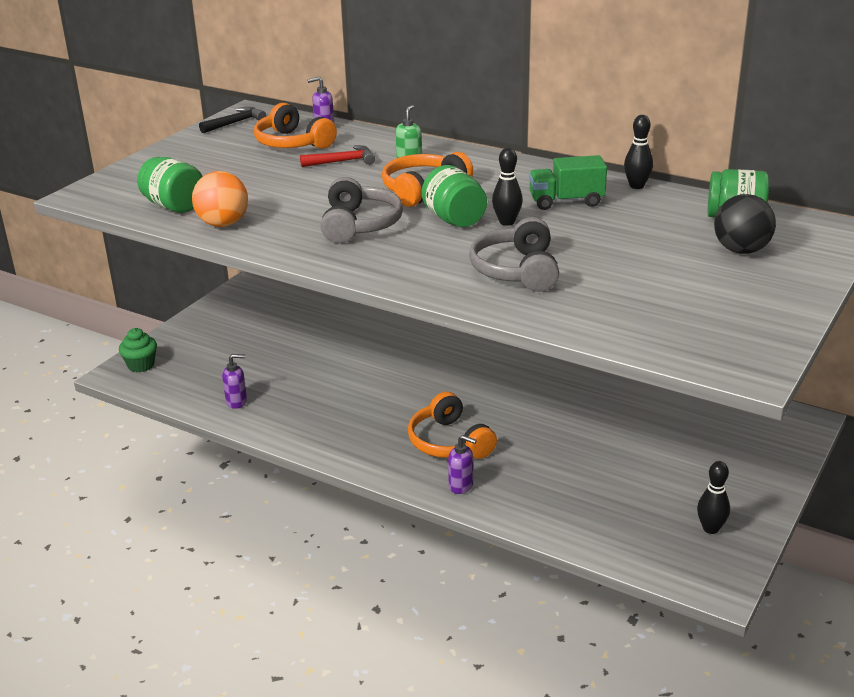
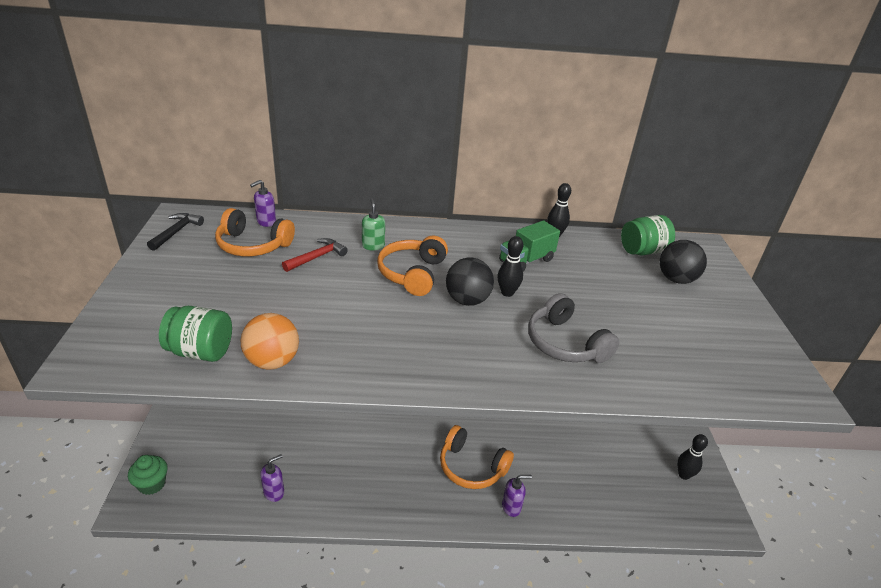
camera: 35 degrees left, 5 degrees up
grey headphones [321,177,403,244] -> none
green jar [421,165,487,227] -> black ball [446,258,494,306]

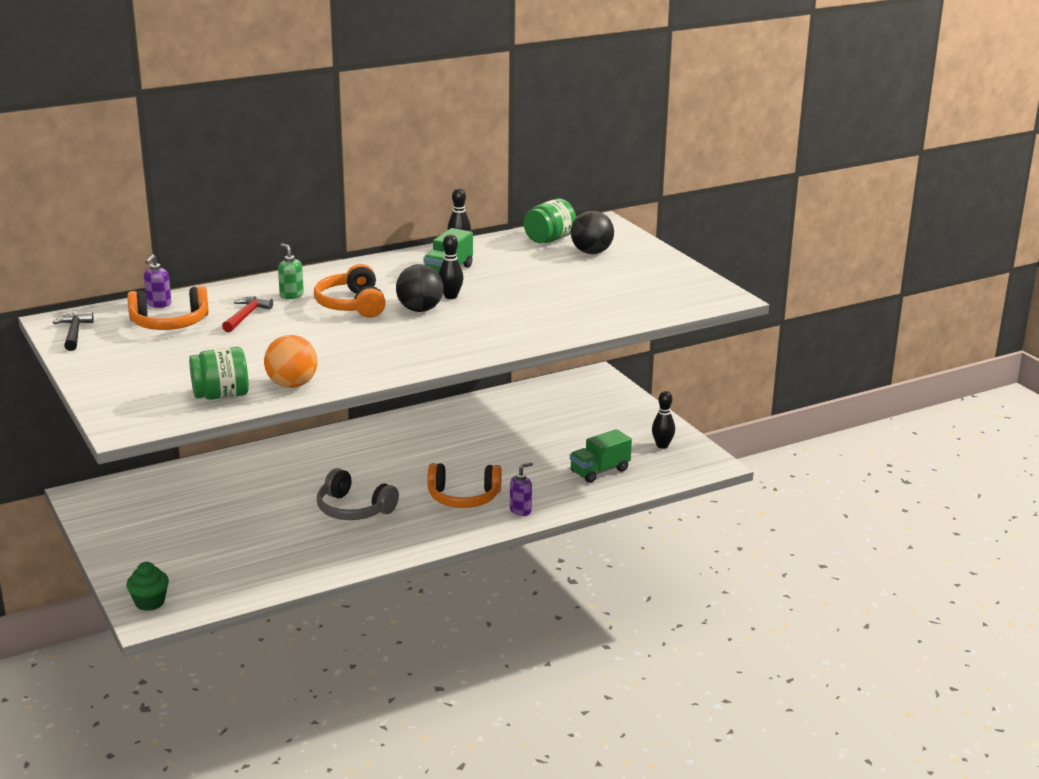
camera: 25 degrees left, 10 degrees down
purple soap dispenser [260,454,284,502] -> none
grey headphones [528,293,619,363] -> grey headphones moved to [317,468,399,520]
none -> green truck [570,429,632,483]

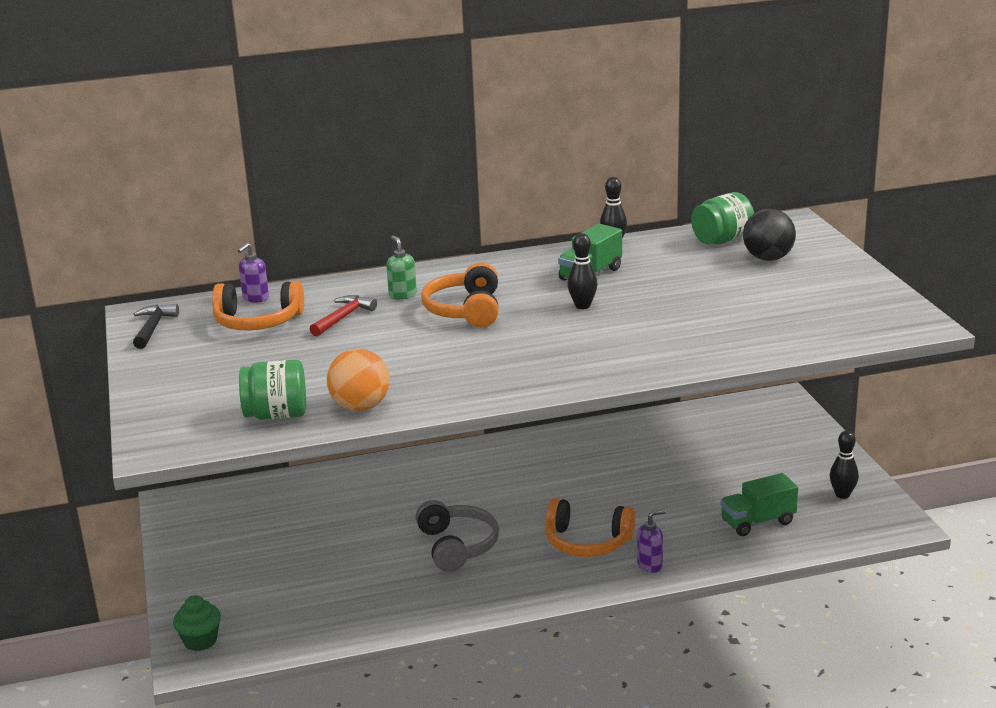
camera: 15 degrees right, 0 degrees up
grey headphones [317,468,399,520] -> grey headphones turned 150 degrees counterclockwise [415,500,499,572]
black ball [396,264,443,312] -> none

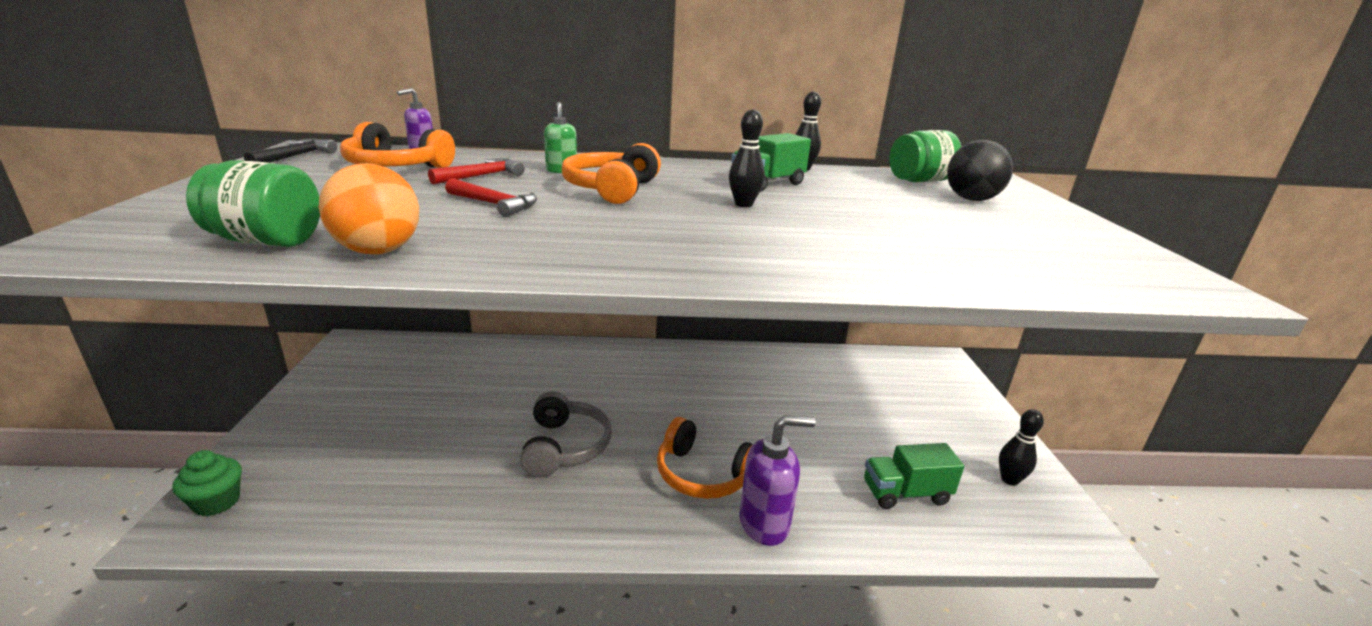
camera: 10 degrees right, 0 degrees up
purple soap dispenser [637,509,666,573] -> purple soap dispenser [740,415,816,546], size x1.71
none -> red hammer [445,178,537,217]

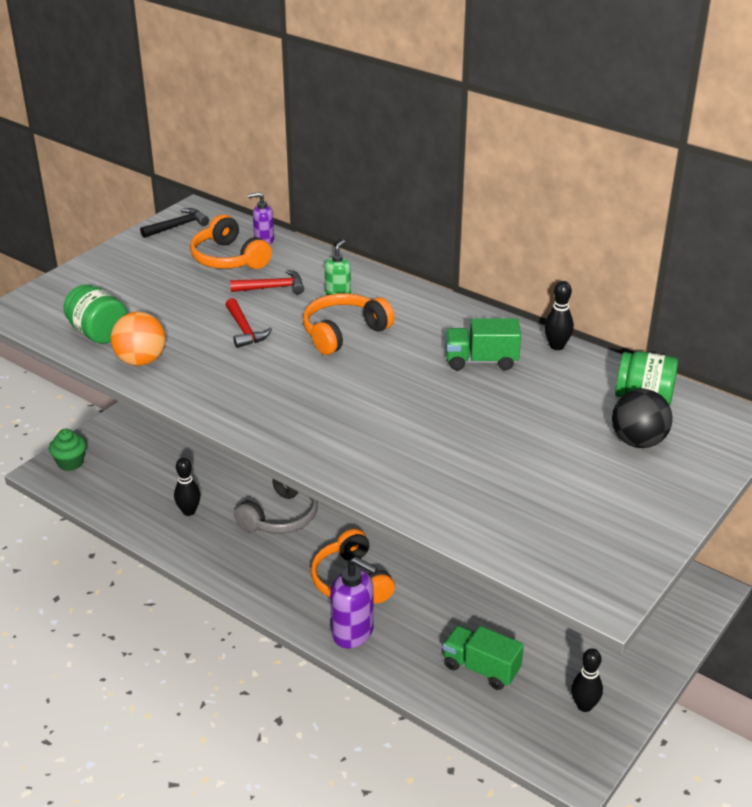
camera: 40 degrees right, 10 degrees up
black bowling pin [729,109,765,207] -> black bowling pin moved to [174,458,200,516]

